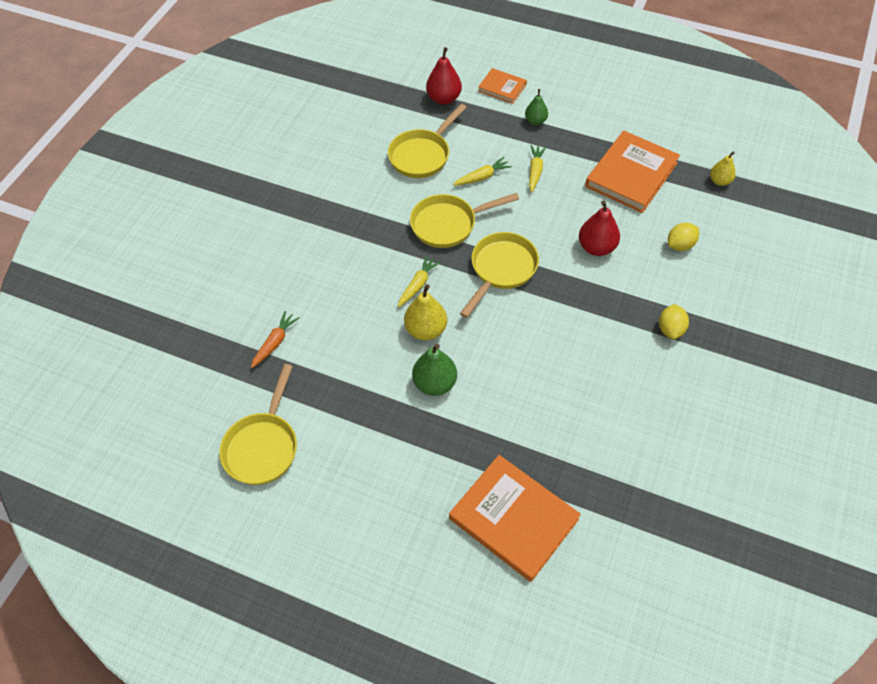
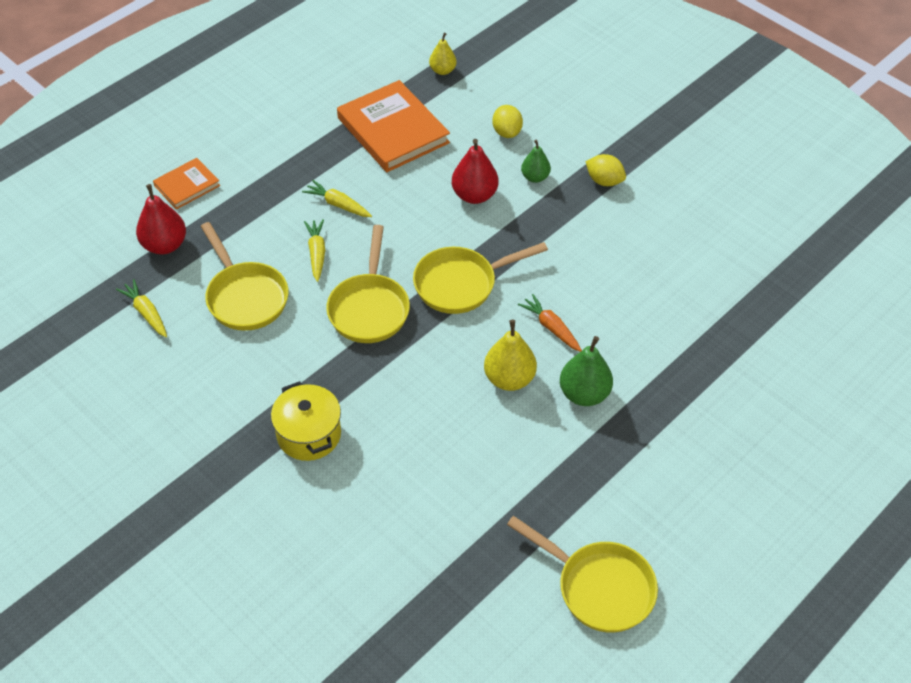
camera: 70 degrees left, 5 degrees down
orange carrot [251,311,300,368] -> orange carrot moved to [518,294,582,352]
yellow carrot [398,255,441,307] -> yellow carrot moved to [116,279,167,337]
orange book [449,455,581,582] -> none
yellow pan [460,232,539,318] -> yellow pan turned 75 degrees counterclockwise [413,242,548,314]
green pear [525,89,548,125] -> green pear moved to [521,140,551,183]
none -> yellow pot [271,381,341,461]

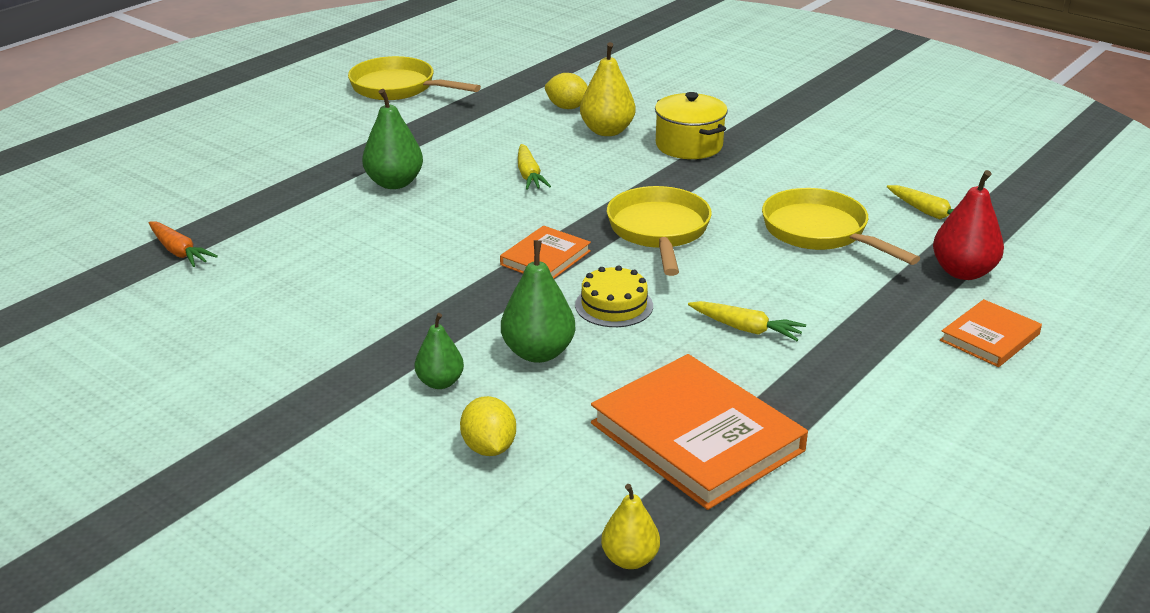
camera: 175 degrees right, 20 degrees down
yellow carrot [304,219,325,282] -> yellow carrot moved to [518,144,551,190]
yellow pan [413,242,548,314] -> orange book [500,226,591,278]
red pear [452,139,498,204] -> green pear [501,240,576,363]
yellow pear [484,320,537,391] -> yellow pear moved to [580,42,636,136]
orange carrot [518,294,582,352] -> orange carrot moved to [149,221,218,267]
yellow lemon [585,154,626,186] -> yellow lemon moved to [545,73,588,109]
none -> yellow cake [575,265,653,327]

